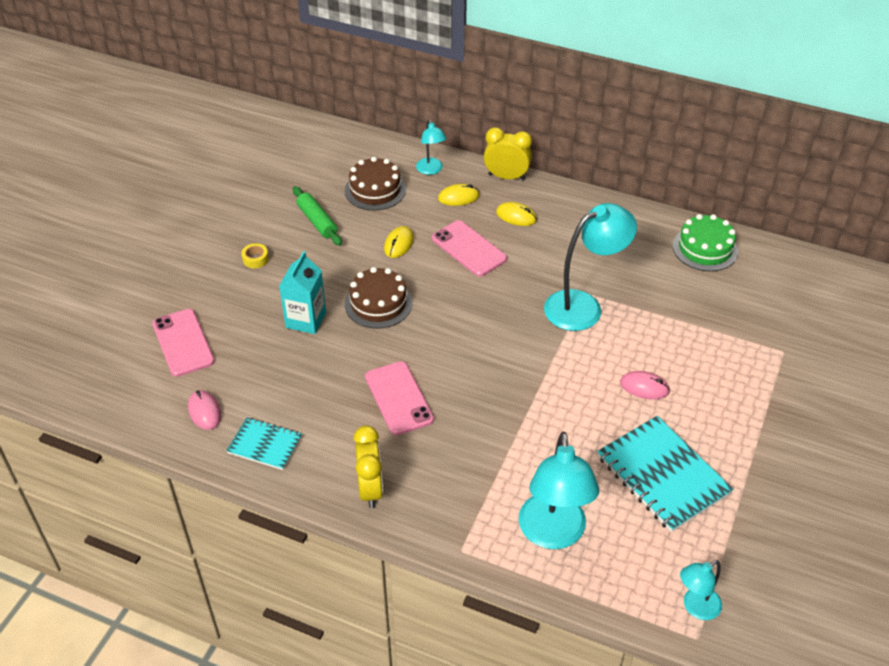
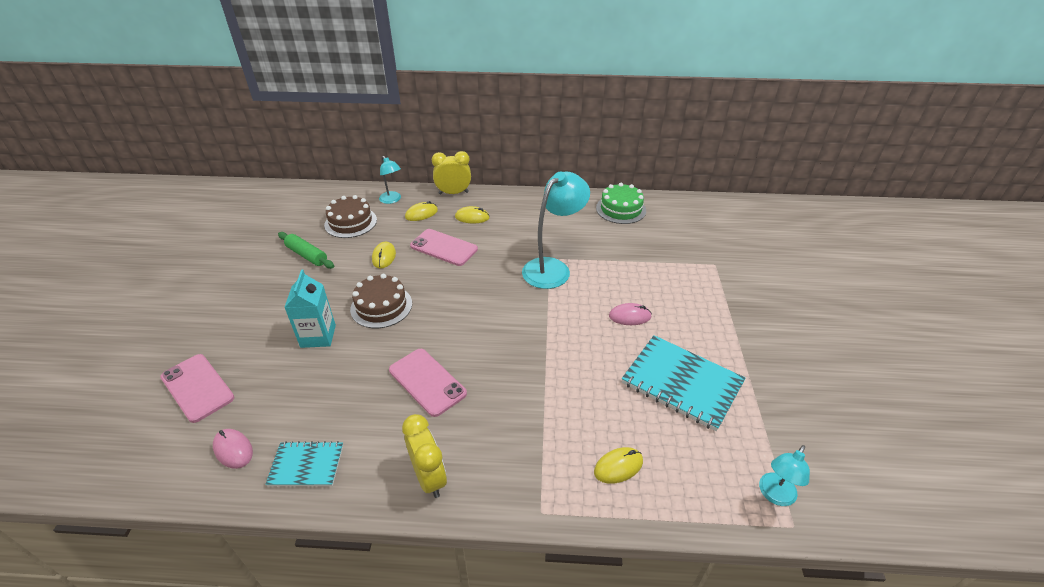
camera: 20 degrees left, 5 degrees down
yellow tape [241,243,269,268] -> none
turquoise lamp [519,432,599,549] -> yellow mouse [594,447,643,484]

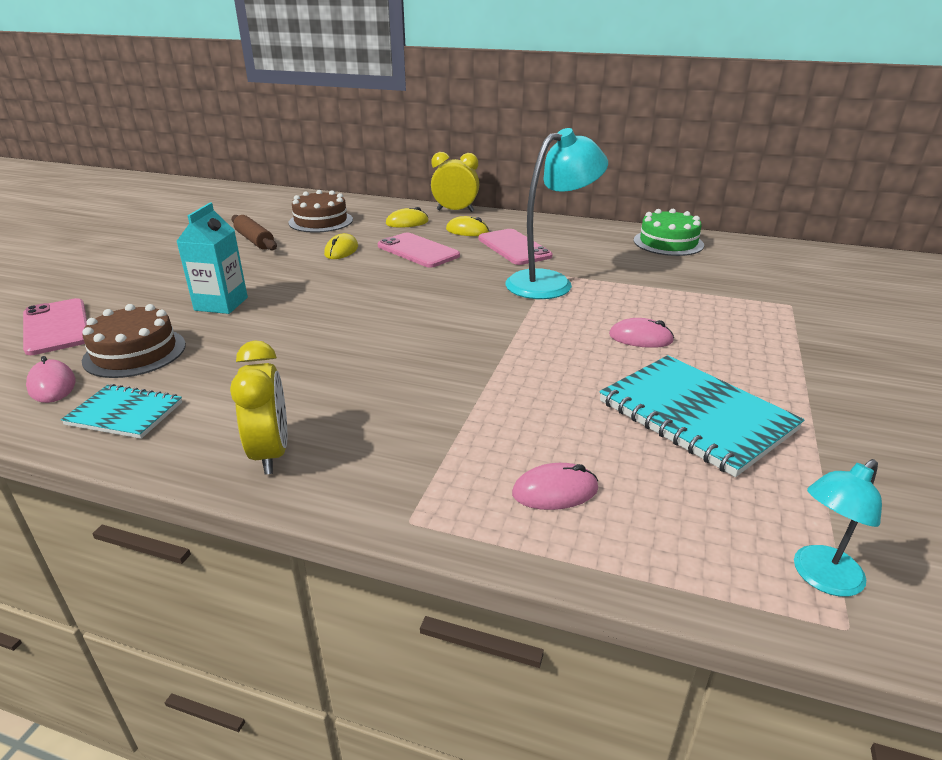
camera: 15 degrees right, 10 degrees down
green rolling pin [278,232,334,269] -> brown rolling pin [231,215,277,250]
brown cake [350,274,412,328] -> brown cake moved to [82,304,186,378]
turquoise lamp [379,156,401,204] -> none
pink phone [389,349,467,417] -> pink phone moved to [479,229,552,265]
yellow mouse [594,447,643,484] -> pink mouse [512,463,598,510]

